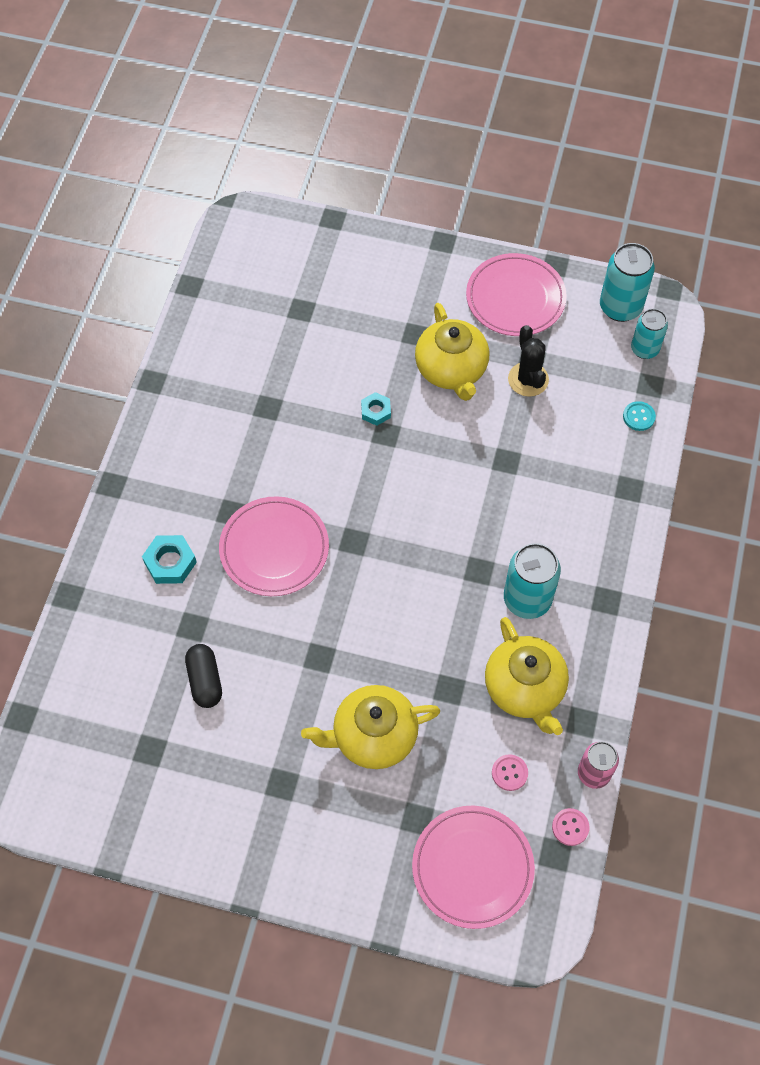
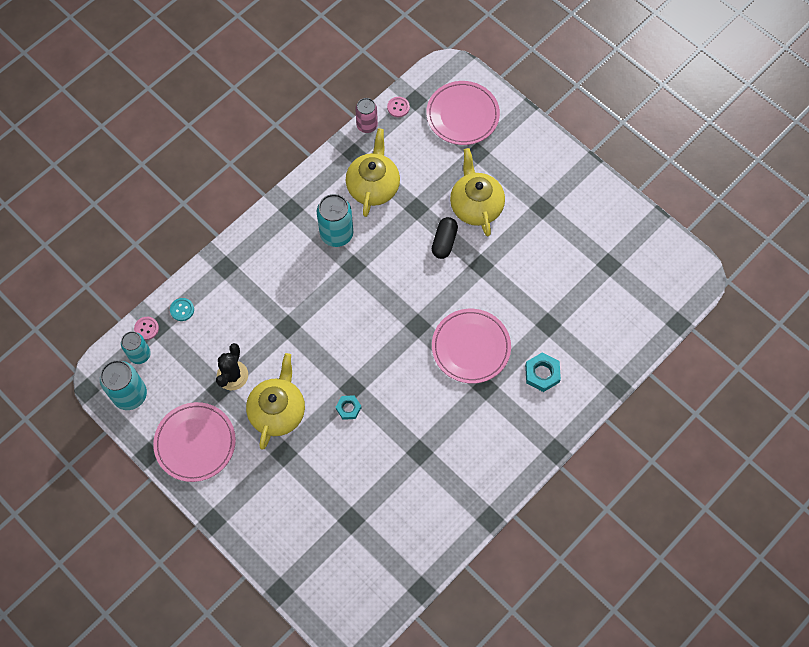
camera: 150 degrees left, 5 degrees up
black capsule [185,644,222,708] -> black capsule moved to [432,217,458,259]
yellow teapot [301,685,440,769] -> yellow teapot turned 120 degrees counterclockwise [450,148,505,237]
pink button [492,754,528,791] -> pink button moved to [134,317,159,340]

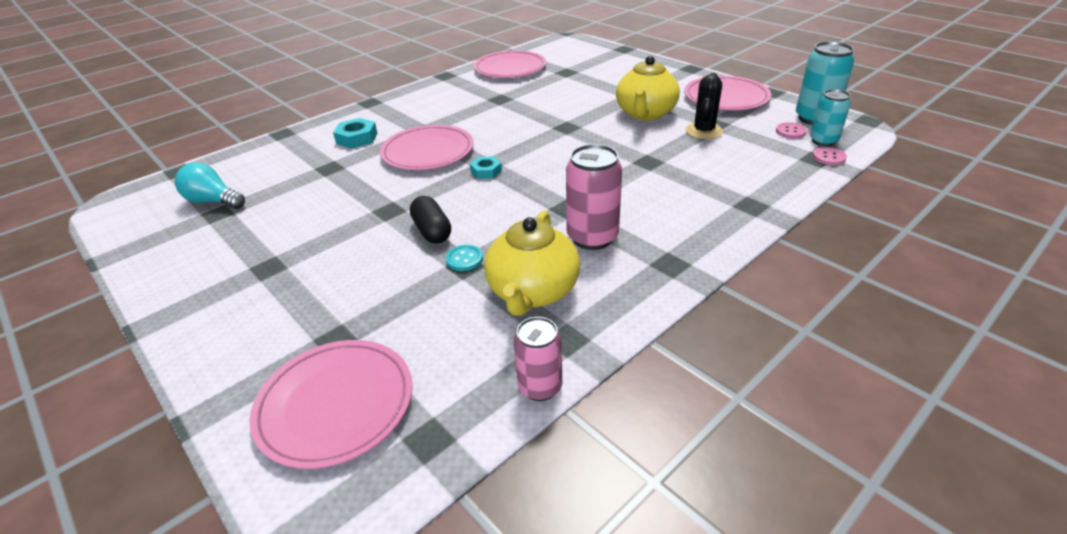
camera: 175 degrees left, 30 degrees down
turquoise button [170,298,194,321] -> turquoise button moved to [446,245,483,271]
turquoise can [317,194,353,247] -> pink can [566,144,622,250]
turquoise nut [336,395,361,420] -> turquoise nut moved to [470,156,502,179]
pink button [387,97,410,117] -> pink button moved to [776,122,807,139]
black capsule [432,217,458,259] -> black capsule turned 45 degrees counterclockwise [410,196,451,244]
yellow teapot [450,148,505,237] -> none
none -> turquoise light bulb [175,163,245,209]
none -> pink plate [474,50,546,78]

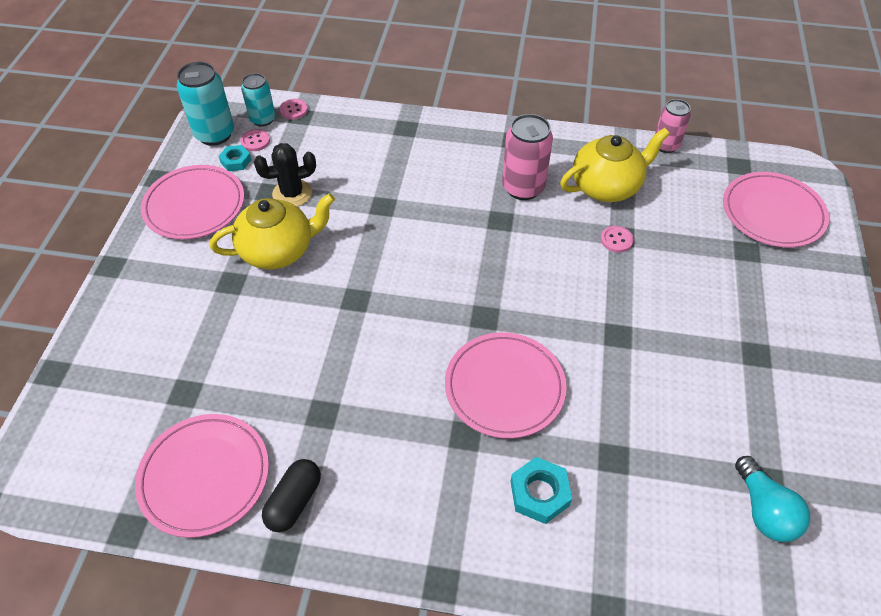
camera: 130 degrees left, 15 degrees up
black capsule [410,196,451,244] -> black capsule moved to [262,459,321,532]
turquoise button [446,245,483,271] -> pink button [601,226,634,253]
turquoise nut [470,156,502,179] -> turquoise nut moved to [219,145,251,171]

